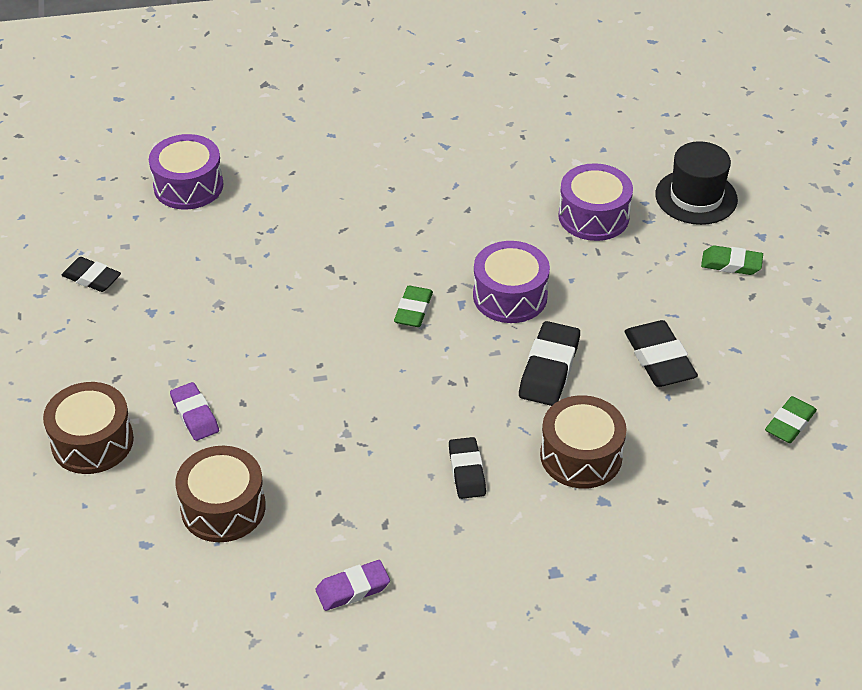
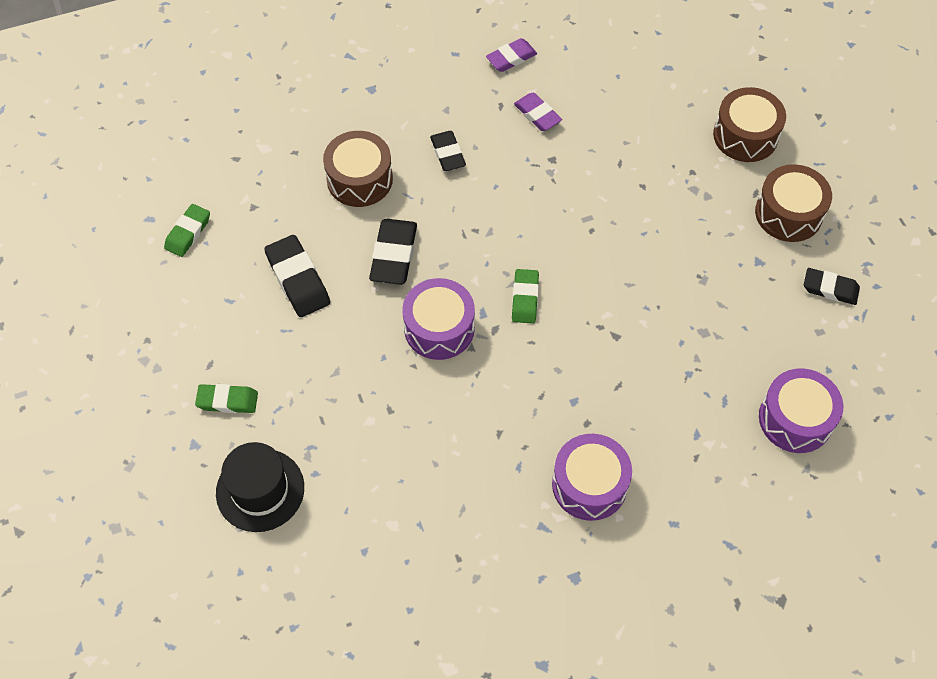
camera: 170 degrees right, 15 degrees up
purple eraser [170,382,219,441] -> purple eraser moved to [514,93,562,131]
brown drum [175,446,266,542] -> brown drum moved to [755,164,832,242]
purple drum [558,163,633,241] -> purple drum moved to [552,434,632,521]

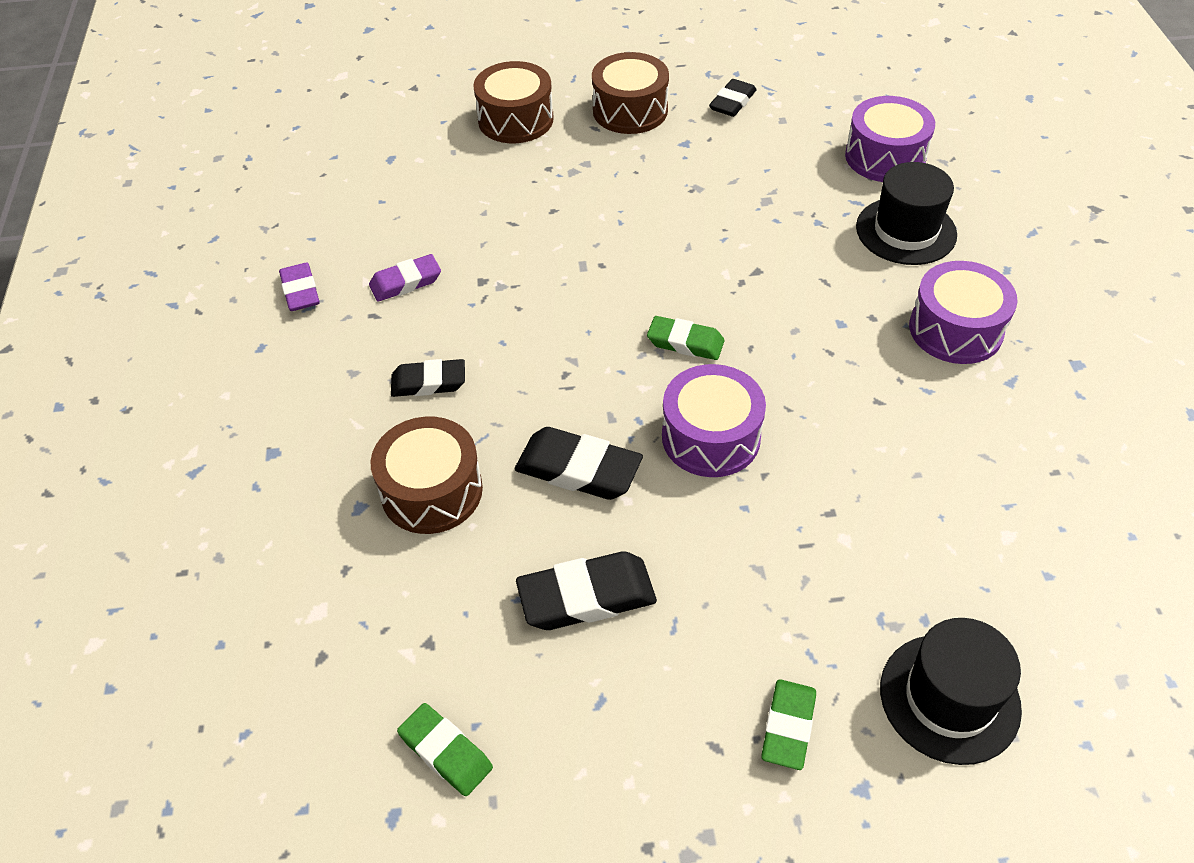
camera: 75 degrees left, 10 degrees down
none -> black hat [856,162,957,265]

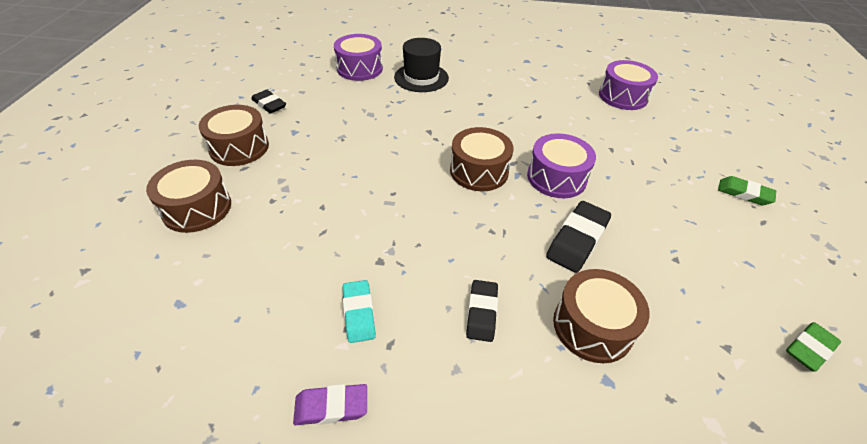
camera: 80 degrees left, 5 degrees down
purple eraser [369,254,441,301] -> turquoise eraser [342,280,376,343]
black eraser [516,551,657,630] -> none
green eraser [647,316,725,360] -> brown drum [450,127,513,191]
black hat [880,618,1022,765] -> none
purple drum [909,261,1018,364] -> purple drum moved to [599,60,658,110]

